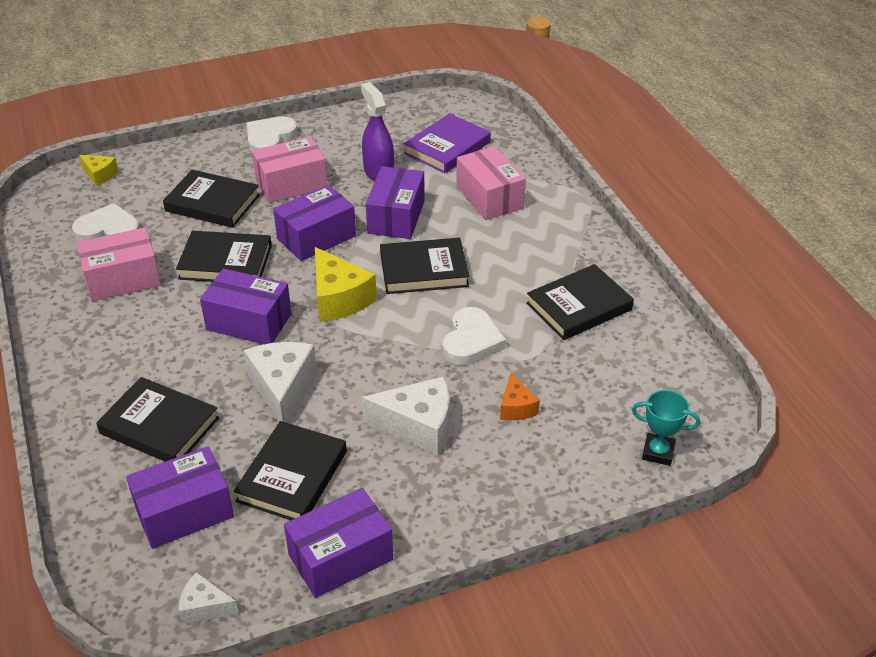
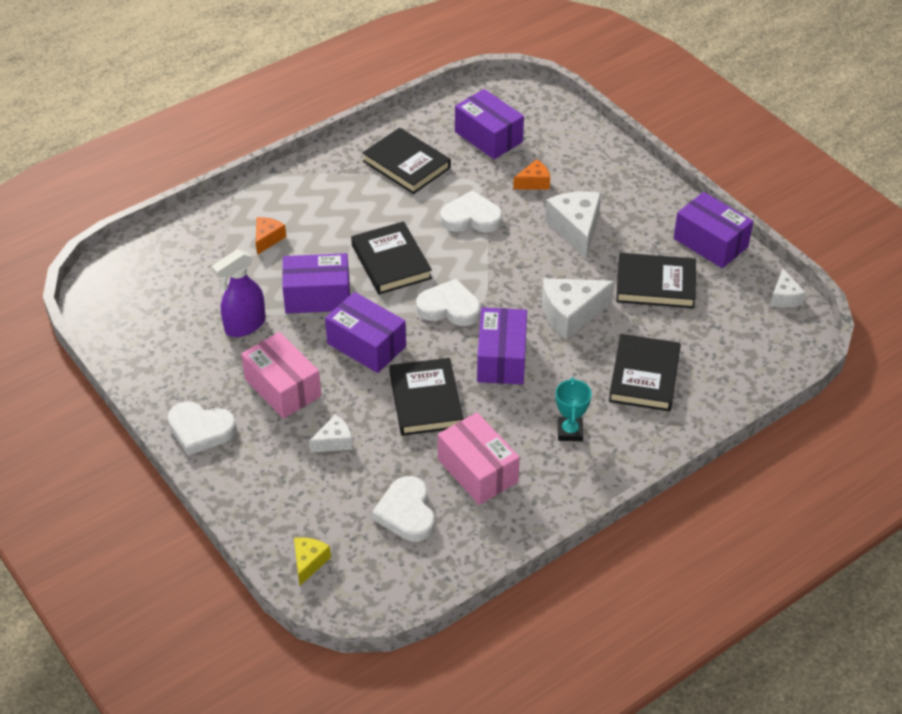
camera: 105 degrees left, 5 degrees up
purple box [126,446,234,549] -> purple box moved to [455,89,524,159]
black book [163,170,260,228] -> white cheese [309,414,353,453]
yellow cheese [315,247,377,322] -> white heart [416,279,481,326]
purple book [404,113,491,173] -> none
pink box [456,146,526,220] -> orange cheese [256,217,286,255]
turquoise trophy [632,390,700,466] -> turquoise trophy moved to [556,377,592,441]

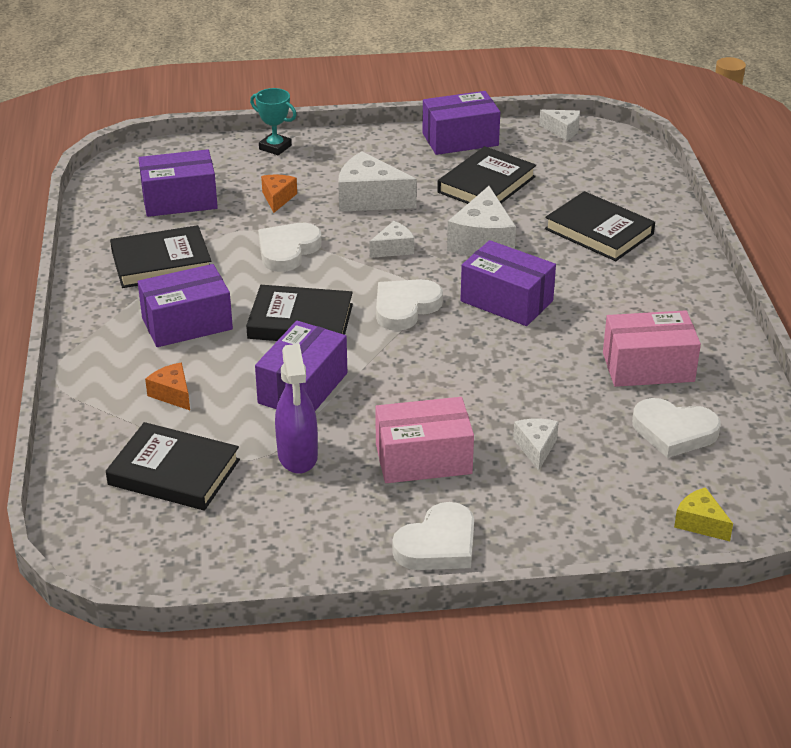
camera: 60 degrees left, 10 degrees down
purple box [325,292,406,373] -> purple box moved to [138,264,233,347]
black book [389,358,463,436] -> black book moved to [106,422,240,511]
turquoise trophy [556,377,592,441] -> turquoise trophy moved to [250,88,297,155]
none -> white cheese [369,221,414,258]

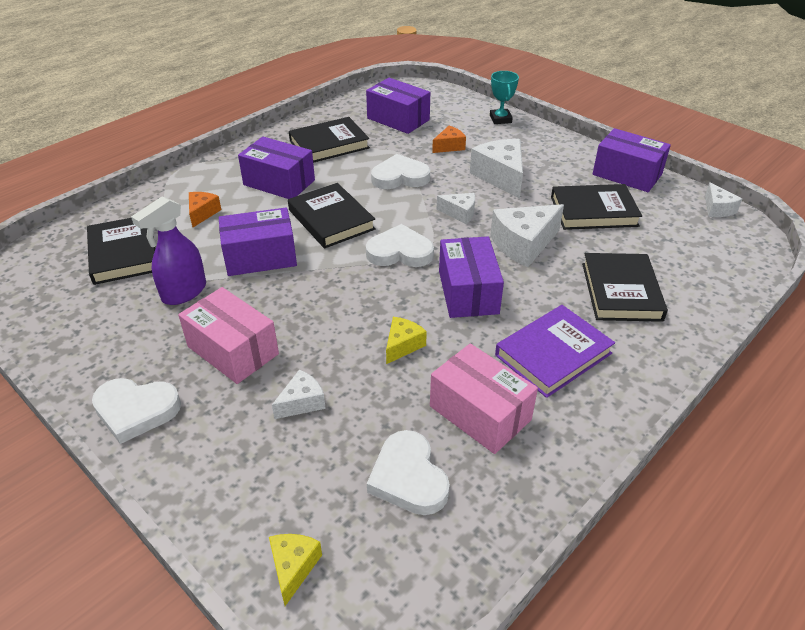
camera: 50 degrees right, 5 degrees up
black book [110,225,211,288] -> black book turned 60 degrees counterclockwise [289,117,370,163]
none -> yellow cheese [386,317,427,364]
none -> purple book [495,305,615,398]

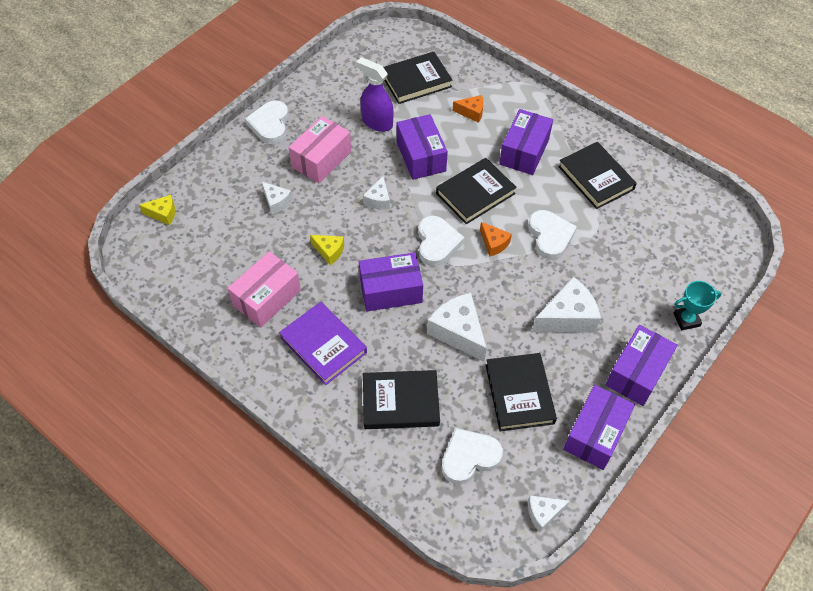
camera: 85 degrees right, 15 degrees up
purple box [366,78,430,134] -> purple box moved to [606,325,678,406]
white heart [367,430,450,515] -> white heart moved to [442,428,503,485]
orange cheese [432,125,466,153] -> orange cheese moved to [480,222,512,257]
white cheese [437,193,475,224] -> white cheese moved to [363,176,390,210]

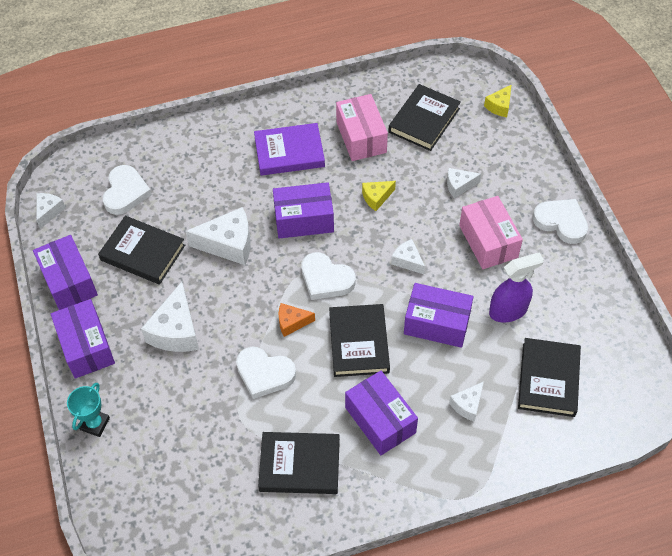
camera: 125 degrees right, 0 degrees up
purple box [359,252,423,311] -> purple box turned 60 degrees clockwise [273,182,334,239]
black book [363,370,440,429] -> black book moved to [388,84,461,151]
orange cheese [453,95,484,123] -> white cheese [449,381,484,422]

